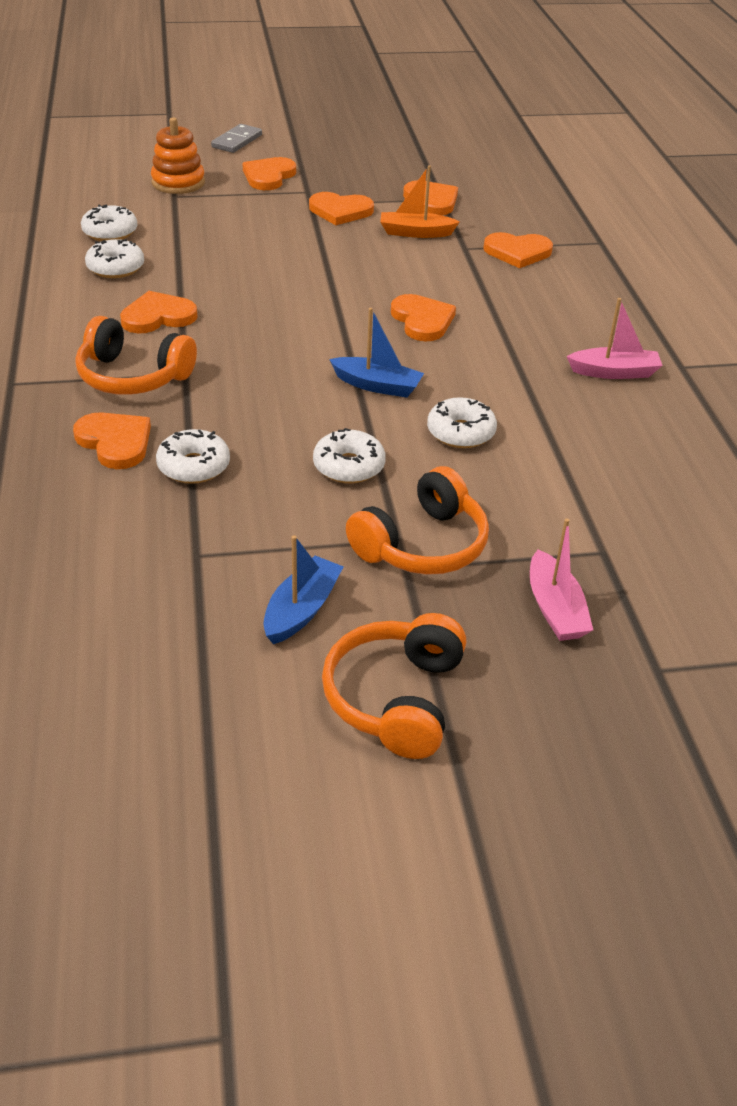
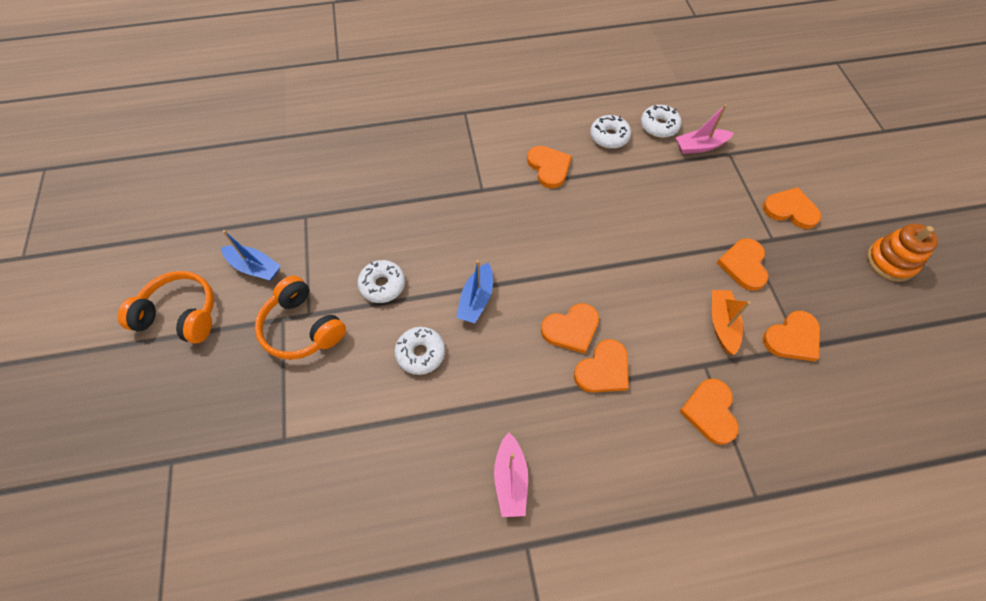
camera: 90 degrees right, 20 degrees up
orange heart [73,412,151,469] -> orange heart moved to [574,339,629,393]
orange headphones [75,316,197,395] -> none
orange stacking toy [151,117,205,194] -> orange stacking toy moved to [867,223,938,282]
white donut [156,429,230,484] -> none
grey domino [211,124,262,153] -> none
pink boat [530,518,593,641] -> pink boat moved to [675,104,734,154]

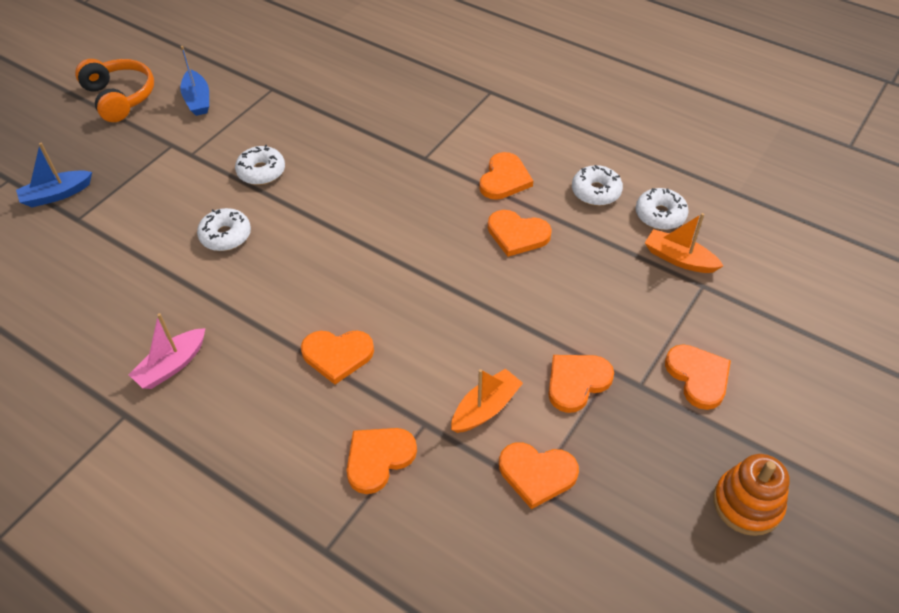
camera: 45 degrees right, 10 degrees down
orange headphones [255,276,346,360] -> none
blue boat [456,260,493,323] -> blue boat moved to [16,143,92,207]
orange heart [541,303,599,354] -> orange heart moved to [488,210,552,257]
pink boat [675,104,734,154] -> orange boat [645,213,723,273]

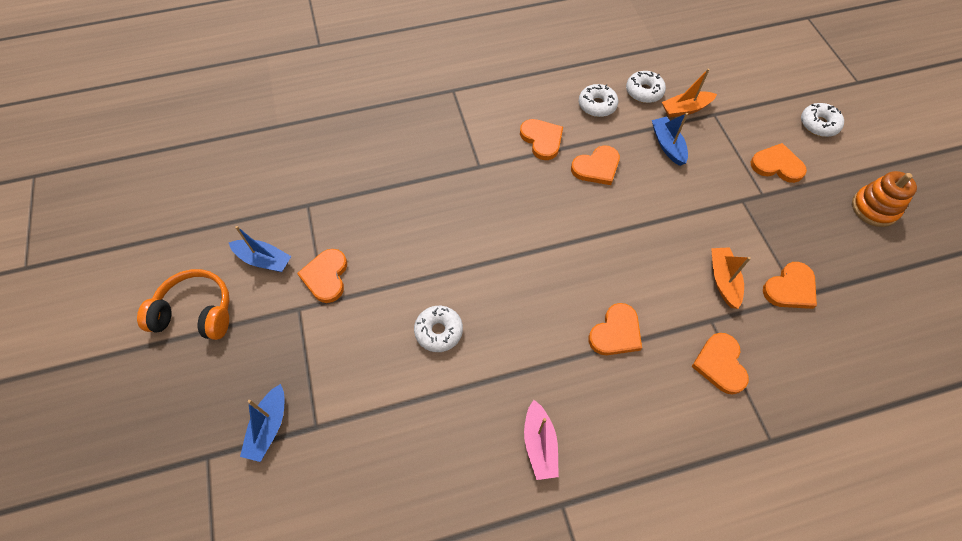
camera: 50 degrees left, 10 degrees up
white donut [235,145,285,185] -> white donut moved to [801,103,844,137]
orange heart [548,355,614,413] -> orange heart moved to [297,249,347,303]
none -> blue boat [652,113,688,166]

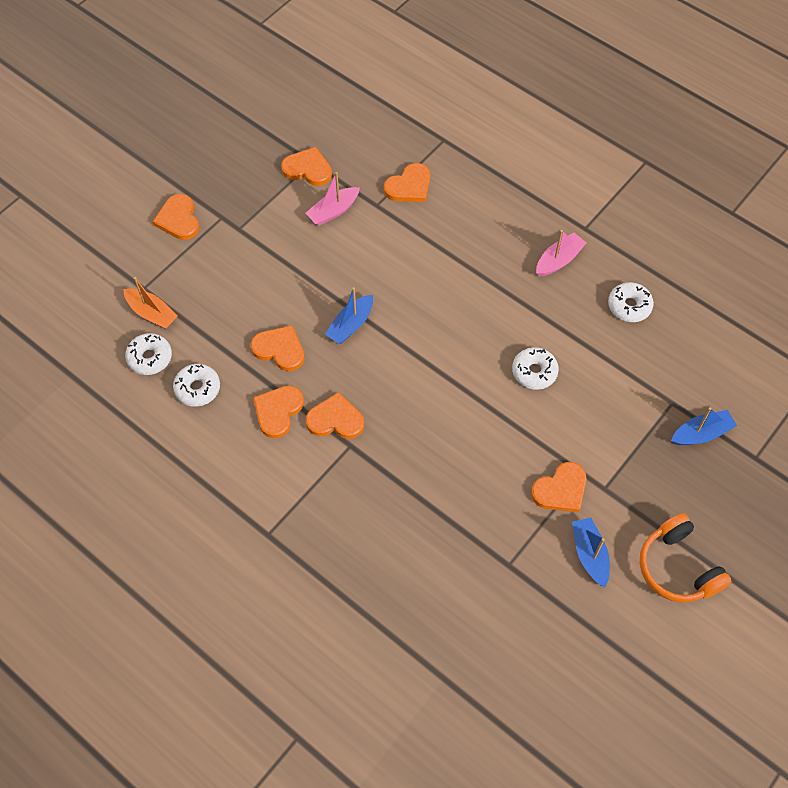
camera: 125 degrees left, 0 degrees up
orange heart [588,303,642,355] -> orange heart moved to [306,392,364,439]
blue boat [652,113,688,166] -> blue boat moved to [325,287,373,344]
orange boat [711,247,751,309] -> pink boat [305,172,360,226]
white donut [801,103,844,137] -> white donut moved to [608,282,654,322]
orange stacking toy [852,171,917,227] -> none

